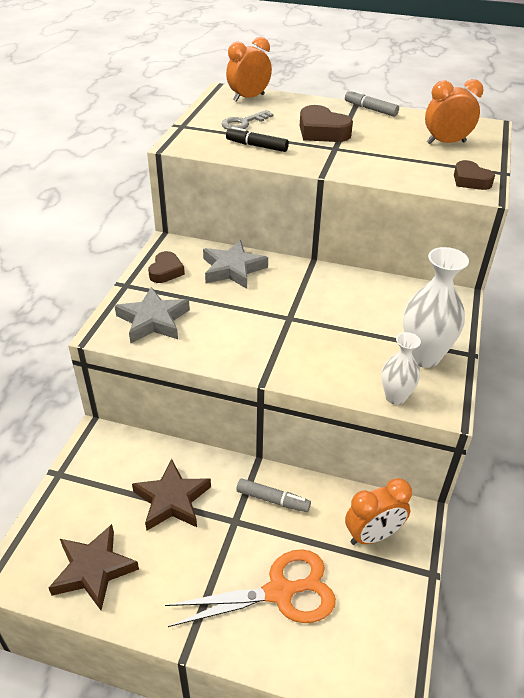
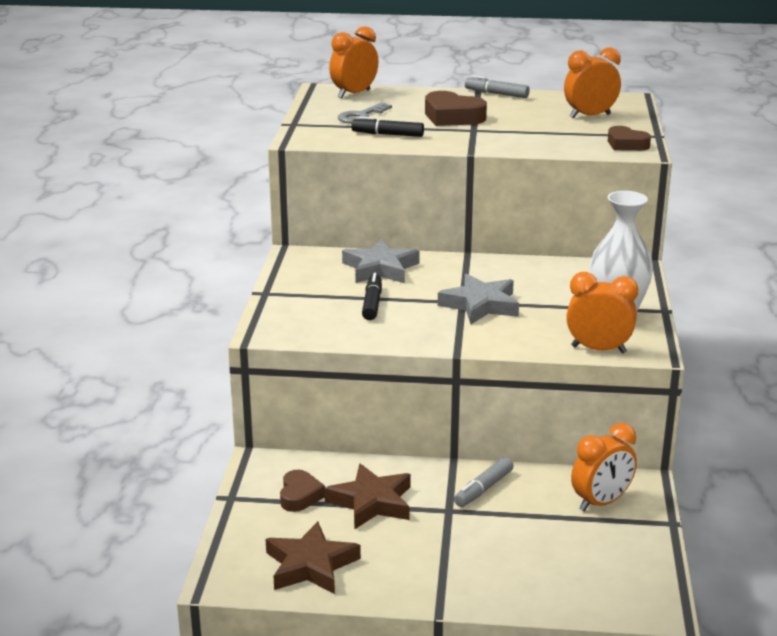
camera: 10 degrees left, 15 degrees down
grey star [115,287,190,343] -> grey star moved to [438,274,519,324]
brown heart [148,251,185,283] -> brown heart moved to [280,470,325,512]
orange scissors [165,549,336,627] -> none
grey marker [237,478,311,512] -> grey marker turned 120 degrees clockwise [454,457,514,507]
white vase [382,332,421,405] -> orange clock [566,272,638,353]
none -> black marker [362,273,382,320]

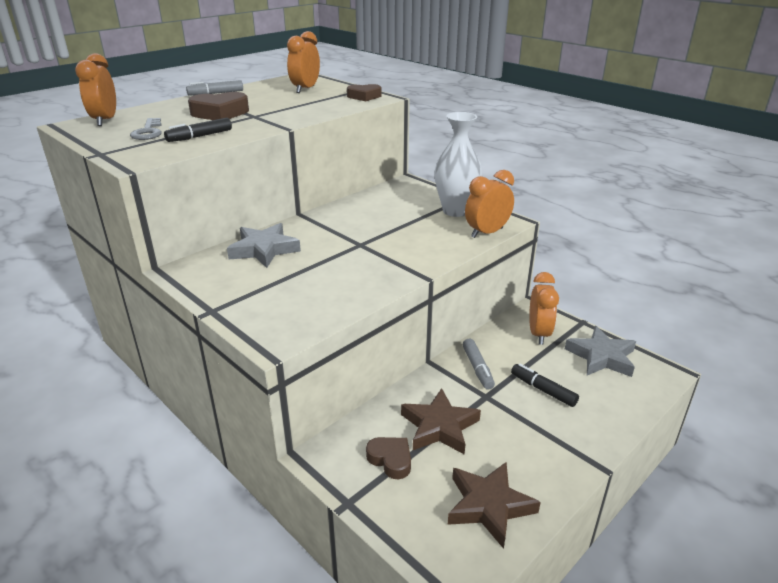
camera: 50 degrees left, 5 degrees up
black marker [362,273,382,320] -> black marker moved to [511,364,579,407]
grey star [438,274,519,324] -> grey star moved to [565,326,636,377]

